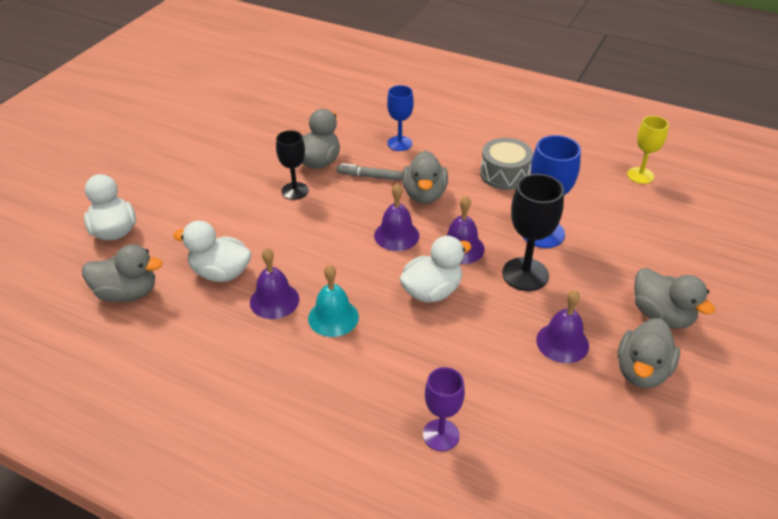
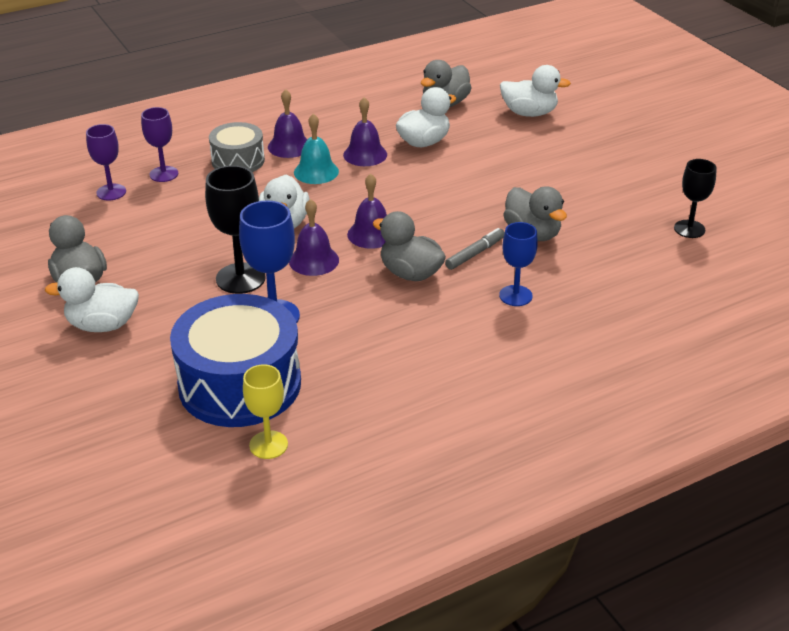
camera: 125 degrees right, 5 degrees down
black goblet [276,130,309,200] -> black goblet moved to [674,159,717,238]
grey drum [480,138,533,190] -> grey drum moved to [209,122,265,172]
purple bell [536,290,589,363] -> purple bell moved to [268,89,308,158]
grey duck [634,268,715,329] -> white duck [45,267,139,332]
none -> purple goblet [86,124,126,201]
none -> blue drum [170,294,301,427]

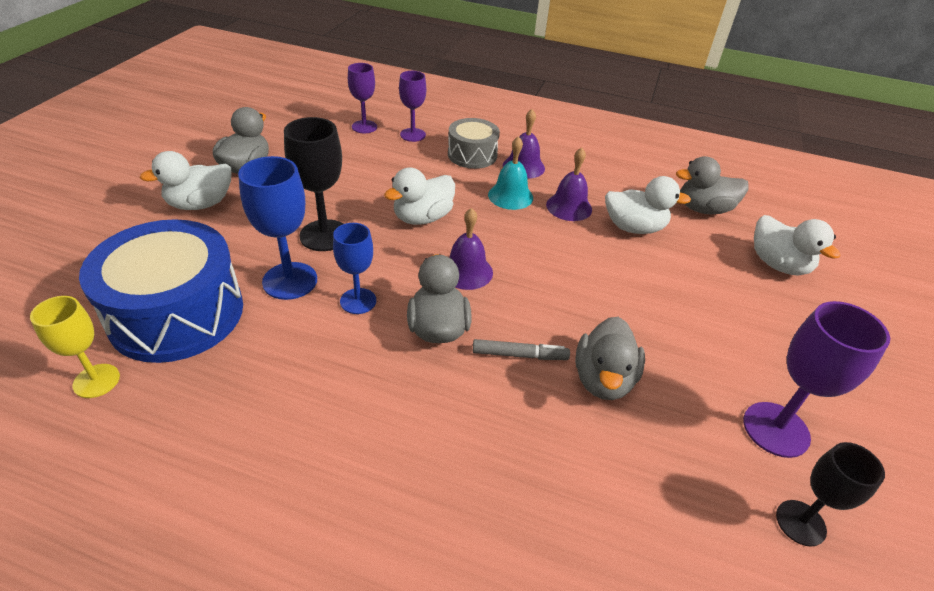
camera: 45 degrees right, 5 degrees up
white duck [45,267,139,332] -> white duck turned 75 degrees counterclockwise [140,151,231,210]
purple bell [289,199,339,276] -> none
blue goblet [499,222,538,306] -> blue goblet moved to [333,223,376,314]
none -> purple goblet [743,301,890,458]

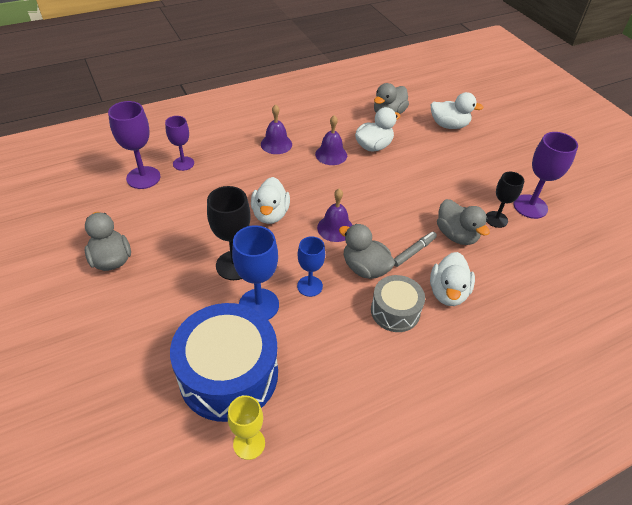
camera: 45 degrees left, 5 degrees up
white duck [140,151,231,210] -> white duck moved to [430,252,475,306]
purple goblet [348,63,377,133] -> purple goblet [108,101,160,189], size x1.52
grey drum [448,118,500,169] -> grey drum moved to [371,275,425,332]
turquoise bell [488,136,533,210] -> none
black goblet [776,442,885,547] -> black goblet moved to [486,172,524,228]

